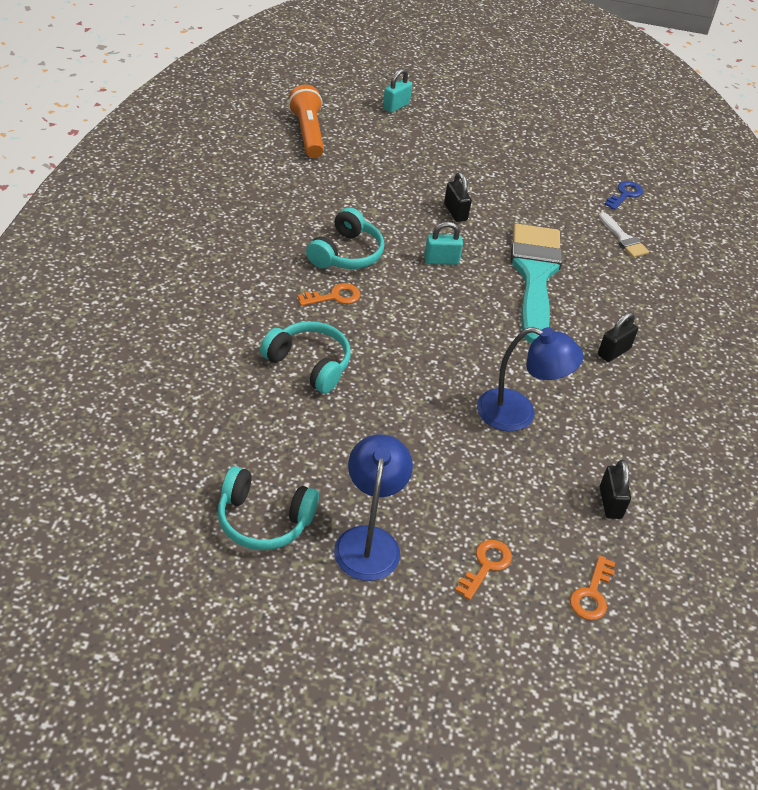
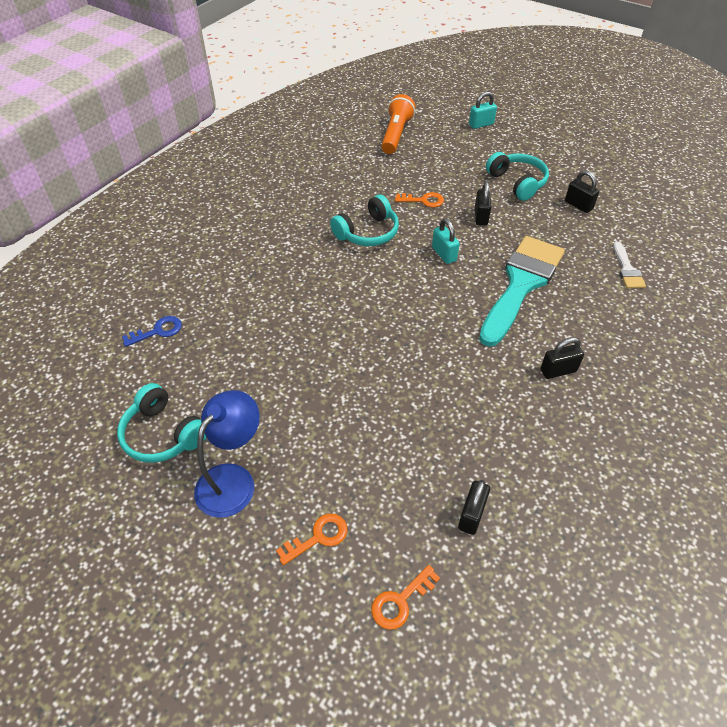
camera: 30 degrees right, 5 degrees up
turquoise headphones [260,321,351,393] -> turquoise headphones moved to [486,152,549,201]
orange key [298,283,360,306] -> orange key moved to [395,192,444,207]
turquoise padlock [424,221,463,265] -> turquoise padlock turned 45 degrees clockwise [432,218,460,264]
blue lamp [477,327,584,431] -> none
blue key [604,181,643,210] -> blue key moved to [122,316,182,347]
none -> black padlock [565,170,599,213]

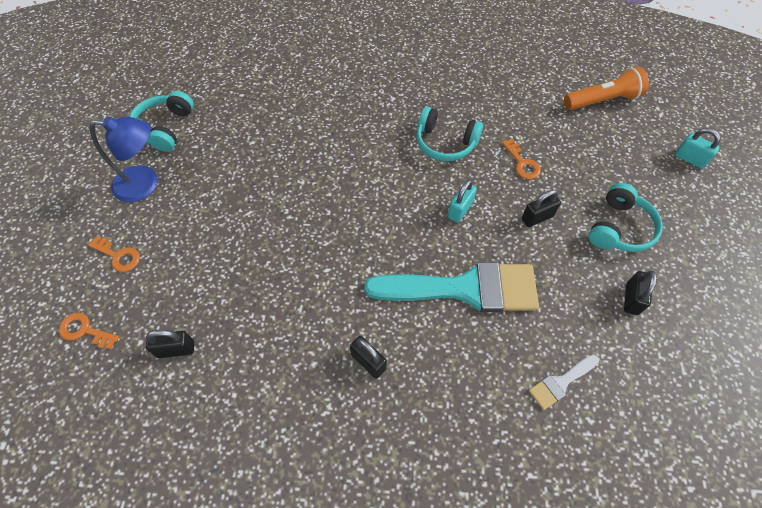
camera: 60 degrees right, 10 degrees up
blue key [122,316,182,347] -> none

